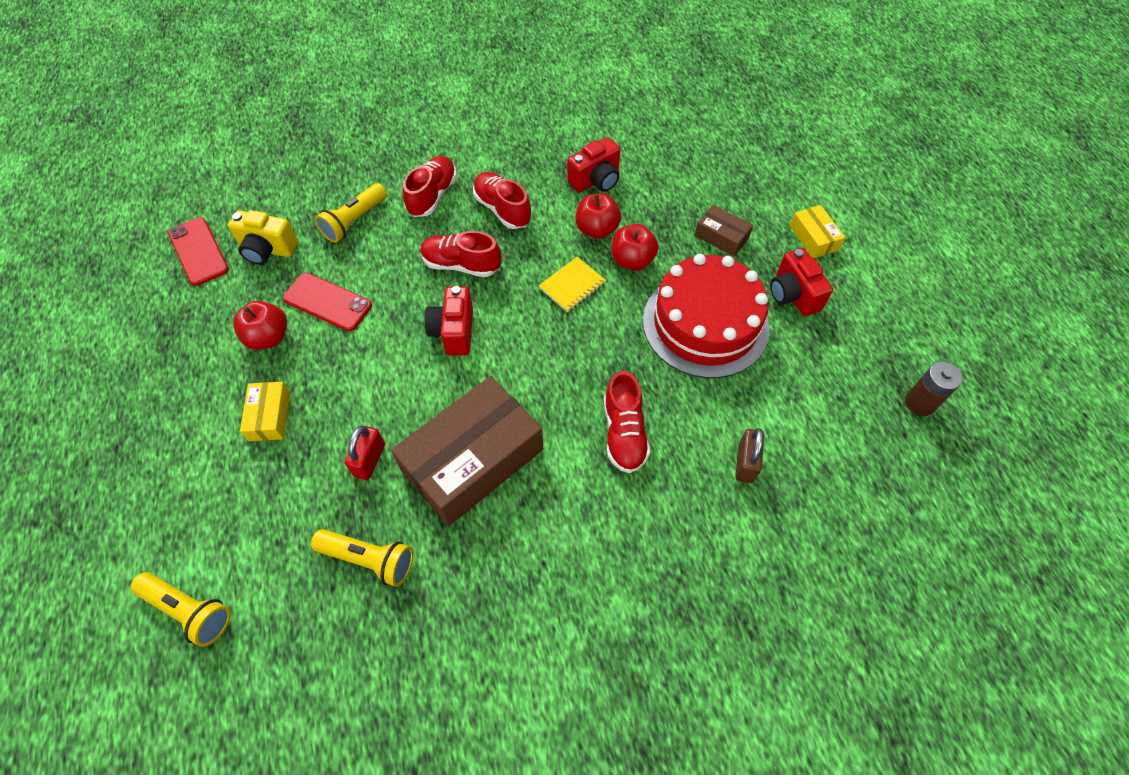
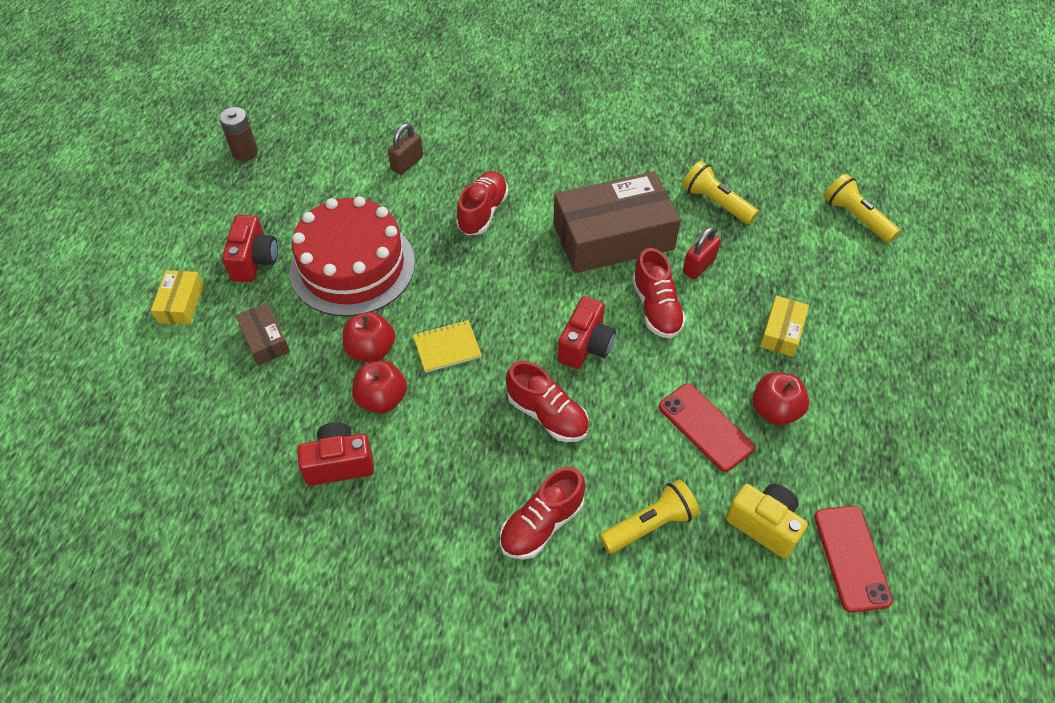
camera: 155 degrees left, 5 degrees down
red shoe [473,172,531,229] -> red shoe moved to [632,248,686,338]

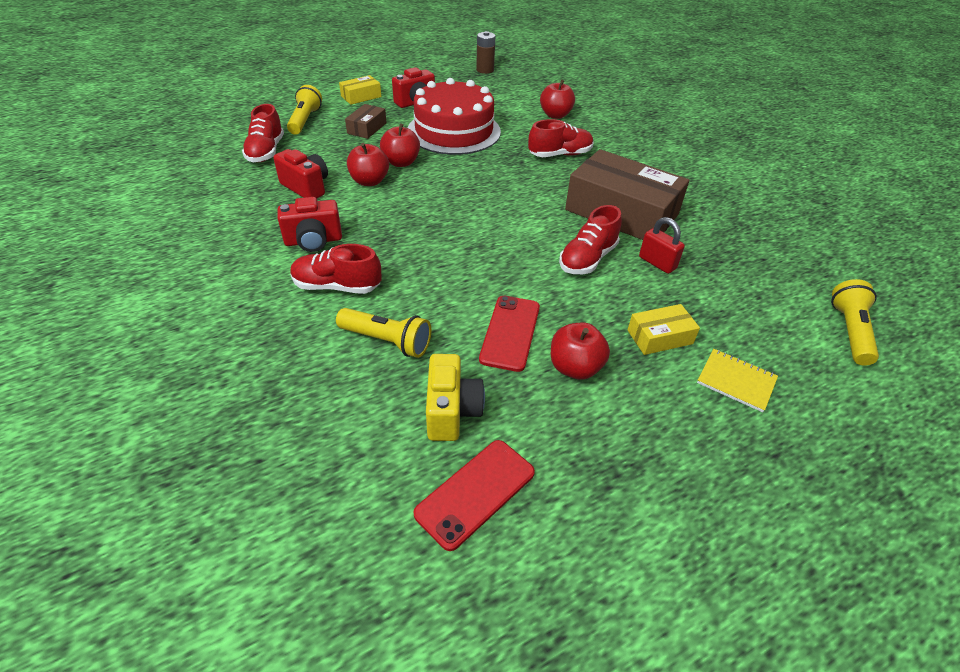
camera: 50 degrees right, 10 degrees down
brown padlock [388,123,423,175] -> red apple [540,79,575,119]
yellow notebook [413,320,482,373] -> yellow notebook moved to [697,349,778,412]
red shoe [506,361,589,442] -> red shoe moved to [242,104,284,162]
red camera [558,296,616,369] -> red camera moved to [278,197,342,252]
yellow flashlight [682,161,759,224] -> yellow flashlight moved to [287,85,322,135]
red padlock [683,227,721,279] -> red padlock turned 45 degrees clockwise [639,217,685,274]

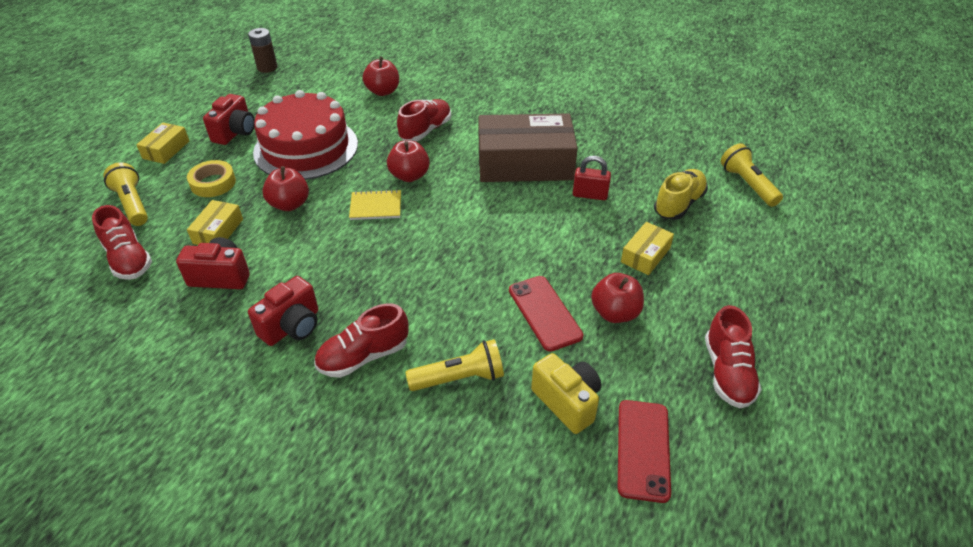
camera: 35 degrees left, 0 degrees up
brown box [345,104,387,139] -> yellow tape [187,160,236,197]
red apple [347,143,389,186] -> red apple moved to [387,140,430,182]
red shoe [559,205,622,274] -> red shoe moved to [705,305,762,408]
yellow notebook [697,349,778,412] -> yellow notebook moved to [349,190,401,220]
none -> yellow box [187,200,243,245]
none -> yellow shoe [654,169,708,220]

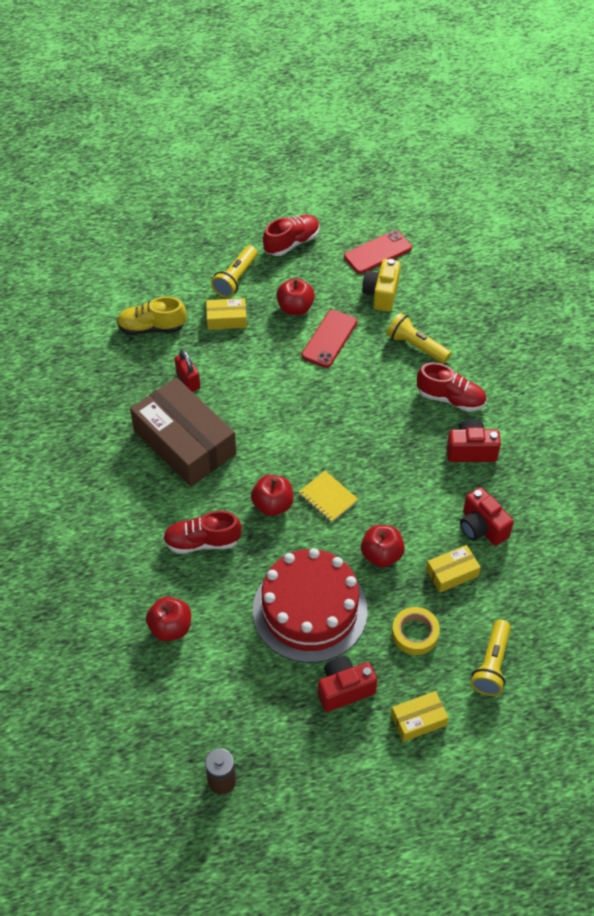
camera: 130 degrees left, 10 degrees up
red shoe [92,205,152,280] -> none
yellow flashlight [720,143,783,207] -> yellow flashlight moved to [211,246,257,298]

